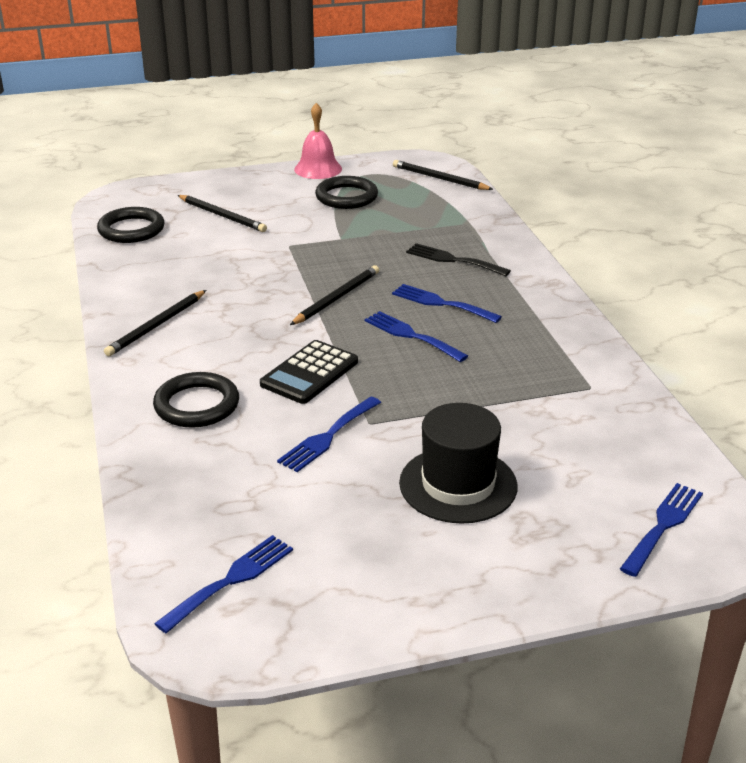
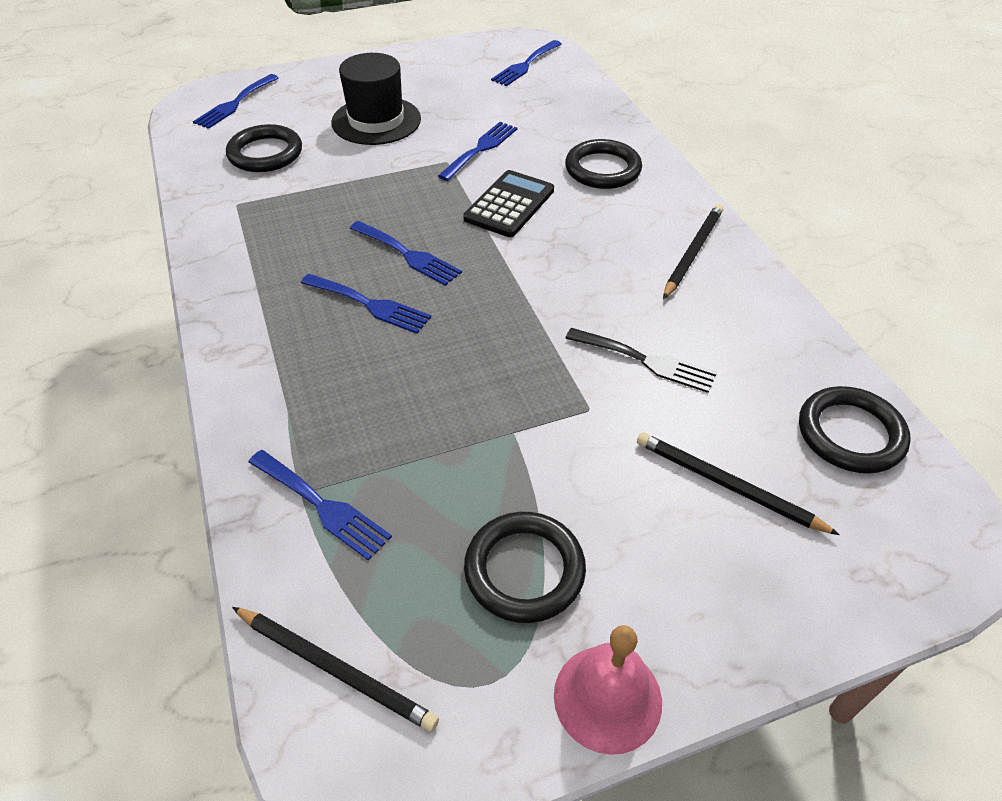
camera: 175 degrees right, 15 degrees up
black pencil [290,265,379,325] -> none
black fork [406,243,511,276] -> black fork moved to [565,328,717,393]
none -> black ring [226,124,302,172]
none -> blue fork [248,450,392,561]

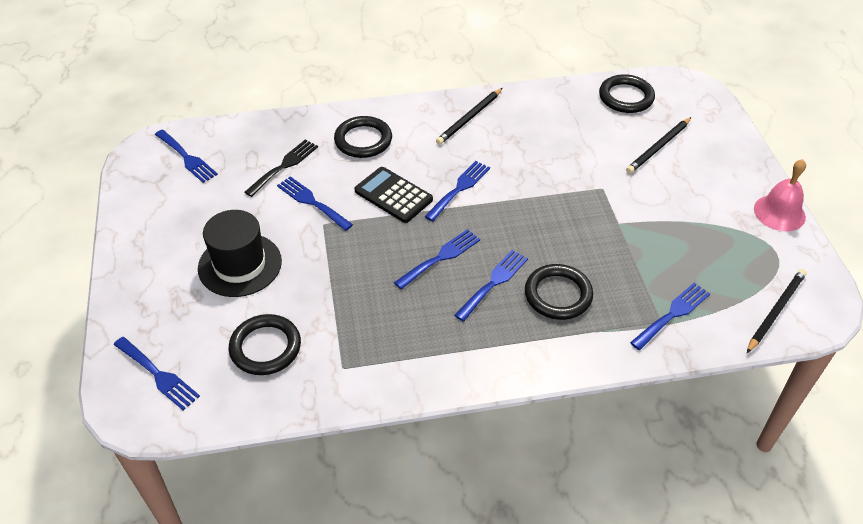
camera: 80 degrees left, 0 degrees up
black ring [464,512,586,623] -> black ring moved to [525,264,593,320]
black fork [565,328,717,393] -> black fork moved to [245,139,318,197]
black pencil [663,204,723,299] -> black pencil turned 90 degrees counterclockwise [436,88,502,145]
none -> blue fork [424,161,490,221]

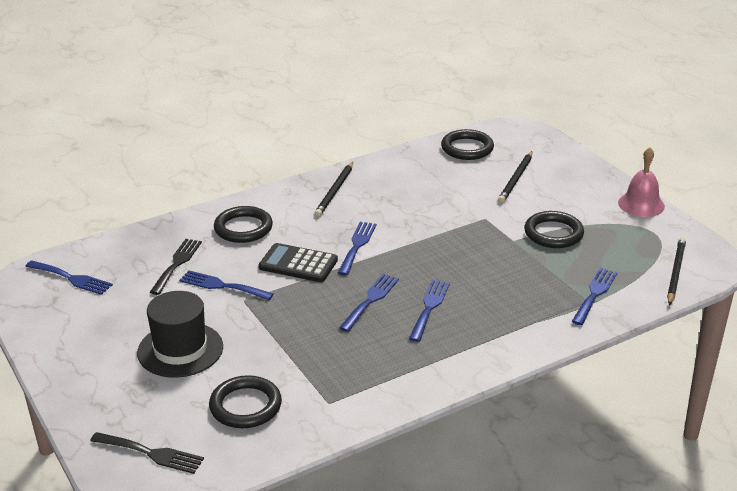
camera: 20 degrees left, 15 degrees down
blue fork [114,337,200,410] -> black fork [90,432,204,474]
black ring [525,264,593,320] -> black ring moved to [524,211,584,248]

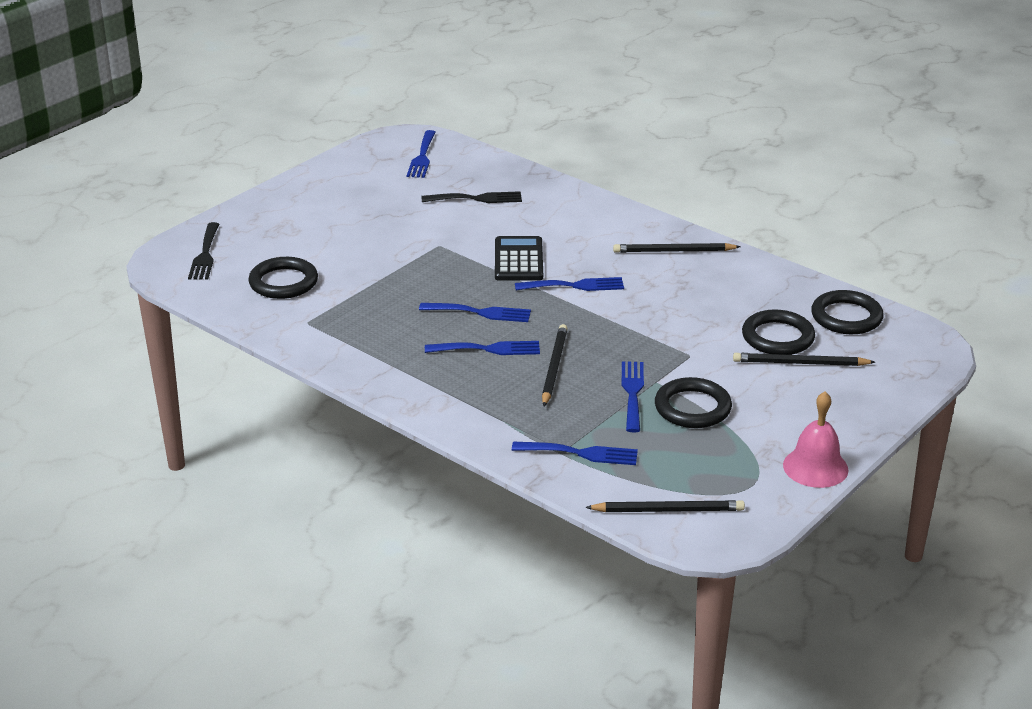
camera: 70 degrees right, 0 degrees up
black hat [137,291,223,378] -> none
blue fork [179,270,273,300] -> blue fork moved to [622,361,644,432]
black ring [214,206,273,243] -> black ring moved to [742,310,815,355]
none -> black pencil [542,324,568,406]

